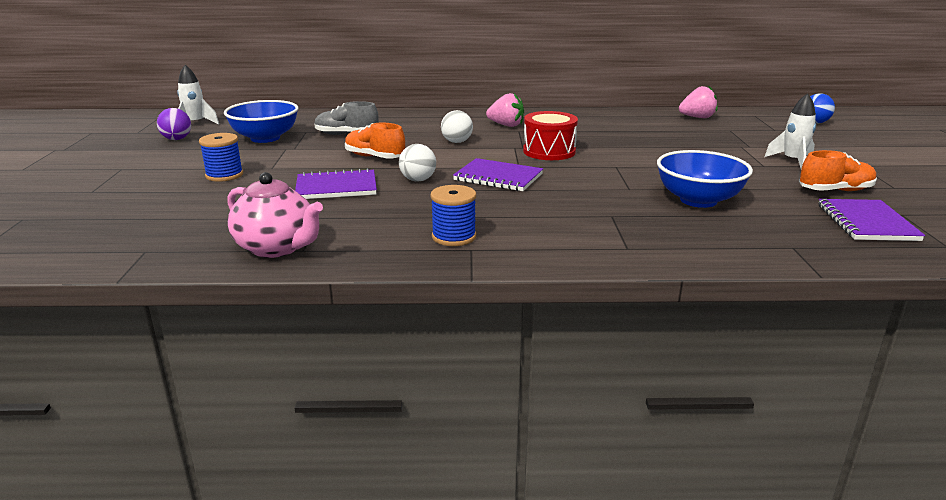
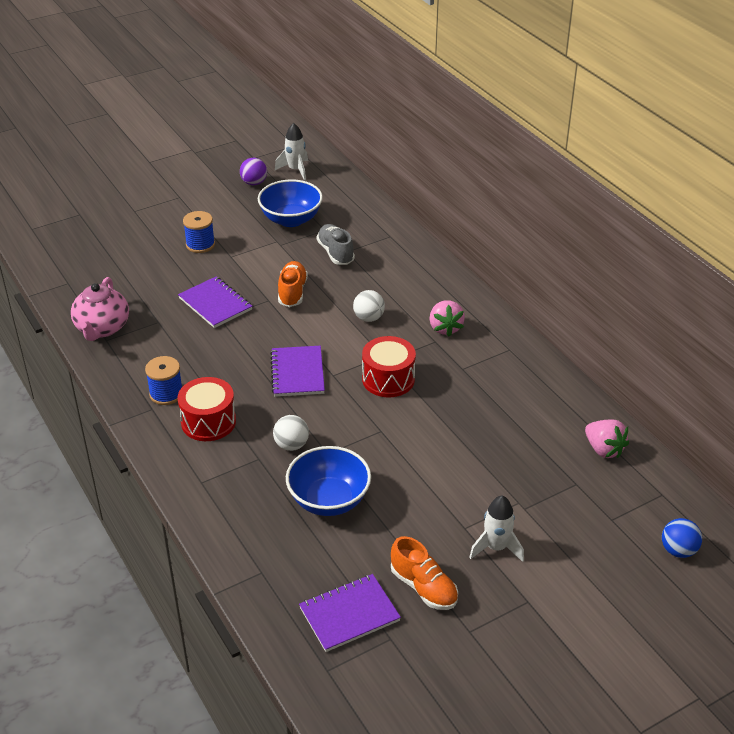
camera: 60 degrees right, 15 degrees up
white ball [399,144,436,182] -> white ball moved to [273,415,309,451]
none -> red drum [177,377,236,441]

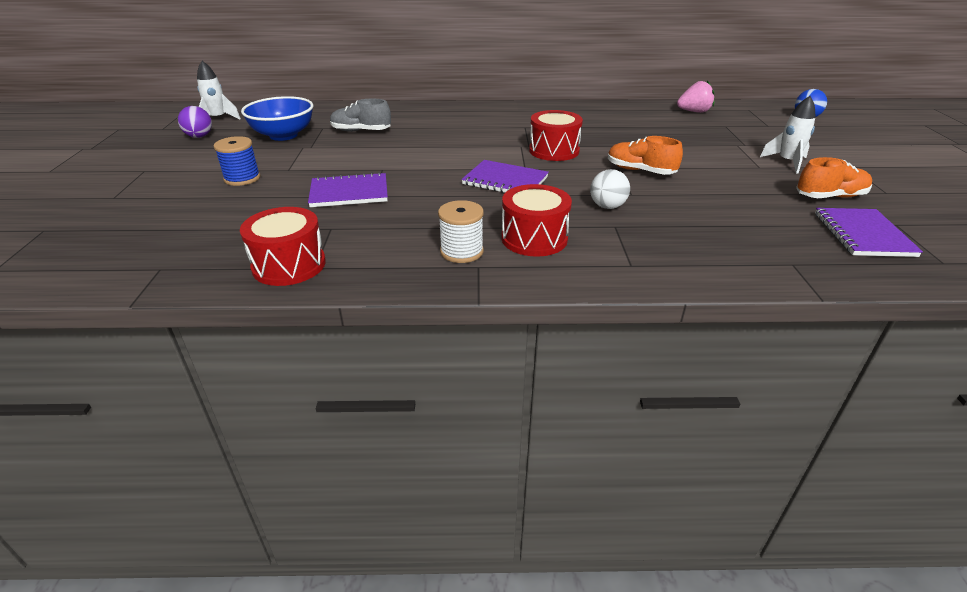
camera: 60 degrees left, 5 degrees down
pink teapot [71,277,129,341] -> red drum [240,207,326,286]
blue spool [145,356,182,405] -> white spool [438,200,484,263]
orange shoe [278,261,308,307] -> orange shoe moved to [608,136,683,175]
blue bowl [286,446,371,516] -> none
white ball [353,290,385,322] -> none
pink strawberry [430,300,465,336] -> none

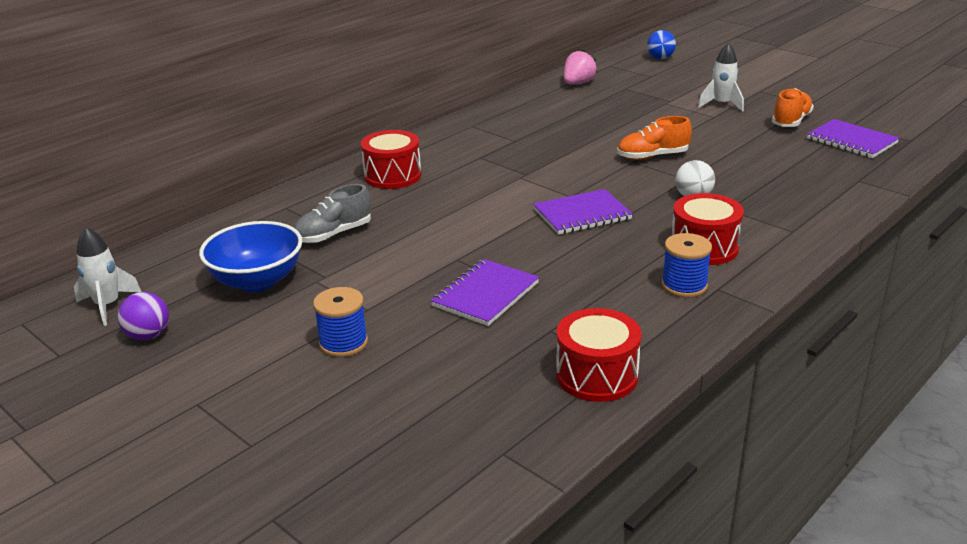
camera: 45 degrees left, 5 degrees down
white spool [438,200,484,263] -> blue spool [662,233,712,298]
red drum [529,110,583,161] -> red drum moved to [361,130,421,189]

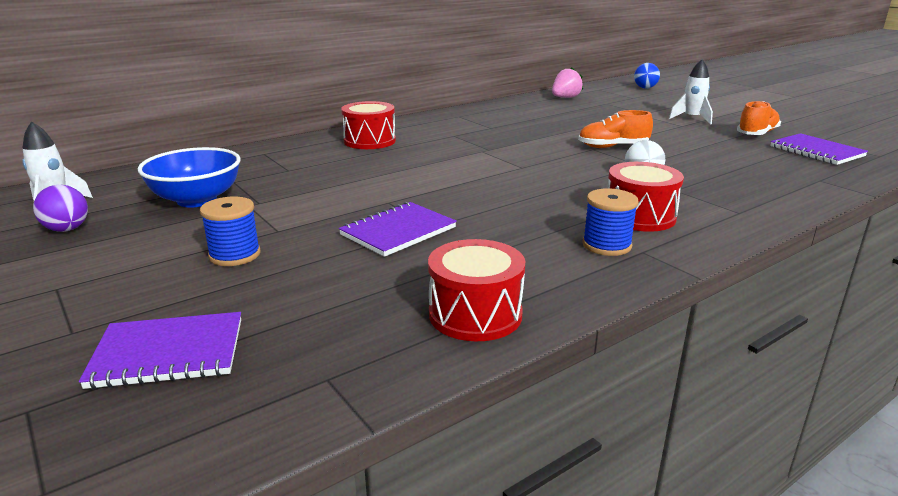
camera: 10 degrees right, 5 degrees down
grey shoe [294,184,371,243] -> none
purple notebook [533,189,633,235] -> purple notebook moved to [79,312,241,389]

